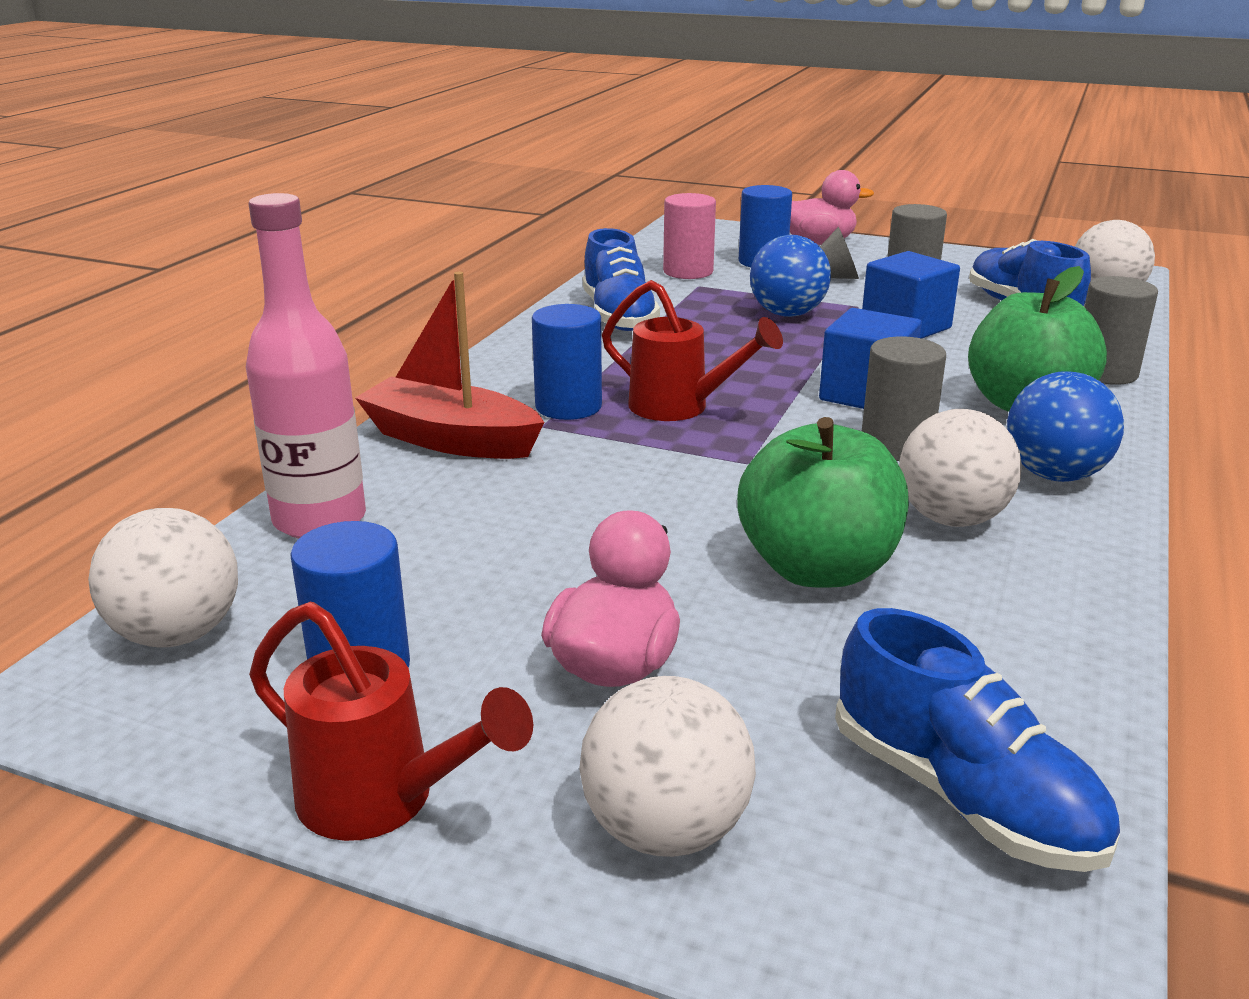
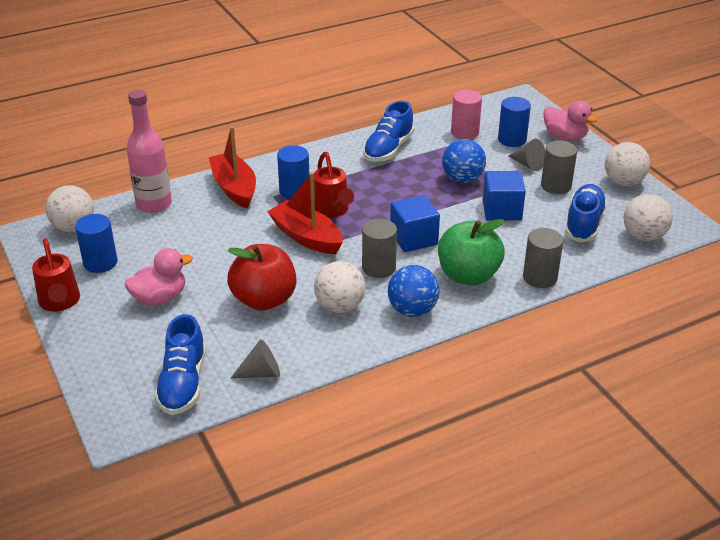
camera: 40 degrees right, 10 degrees up
white ball [579,676,756,857] -> white ball moved to [605,142,650,186]
green apple [737,417,909,587] -> red apple [227,244,296,311]
none -> grey cone [230,339,280,379]
none -> red boat [267,172,343,254]

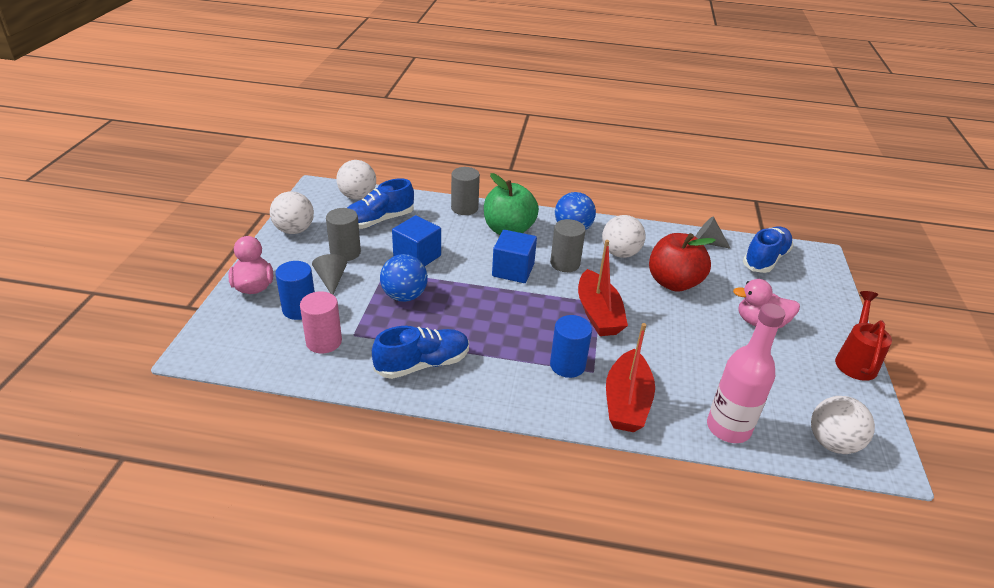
camera: 145 degrees left, 0 degrees up
blue cylinder [75,214,118,273] -> none
red watering can [314,152,354,218] -> none

